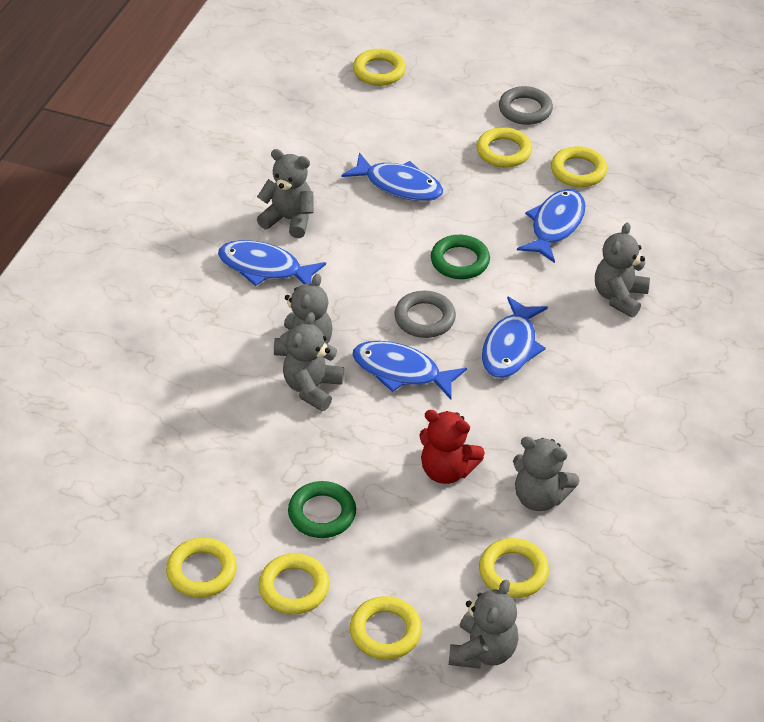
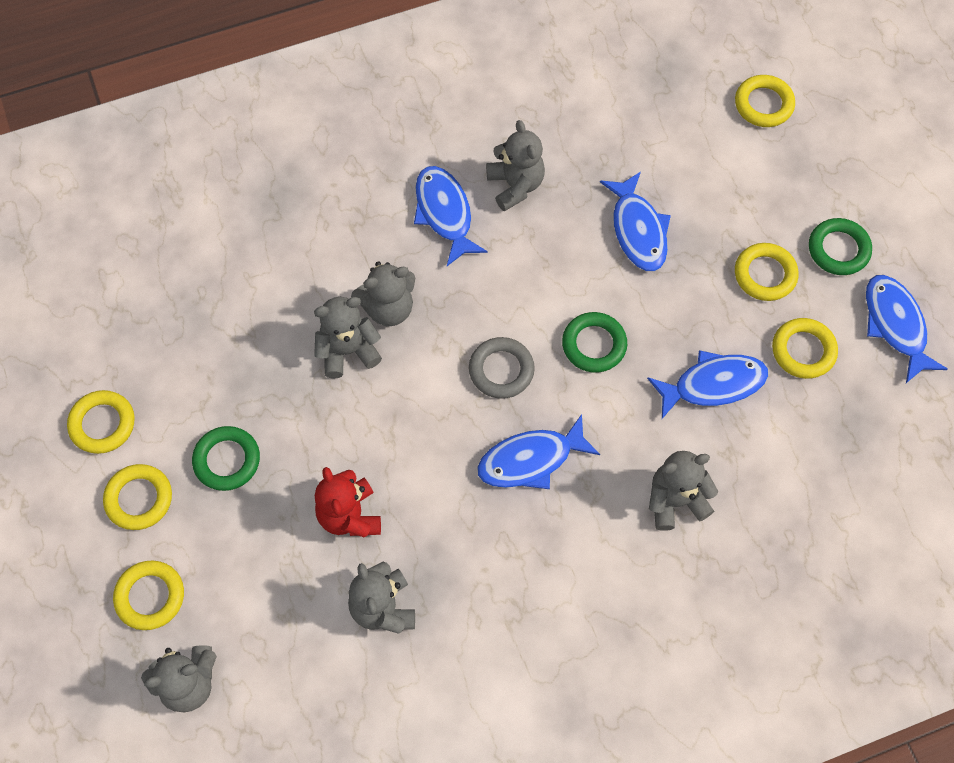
camera: 50 degrees right, 20 degrees up
blue fish [352,341,467,399] -> blue fish moved to [866,275,948,383]
yellow ring [479,538,549,598] -> none
grey ring [499,86,553,125] -> green ring [809,218,872,275]

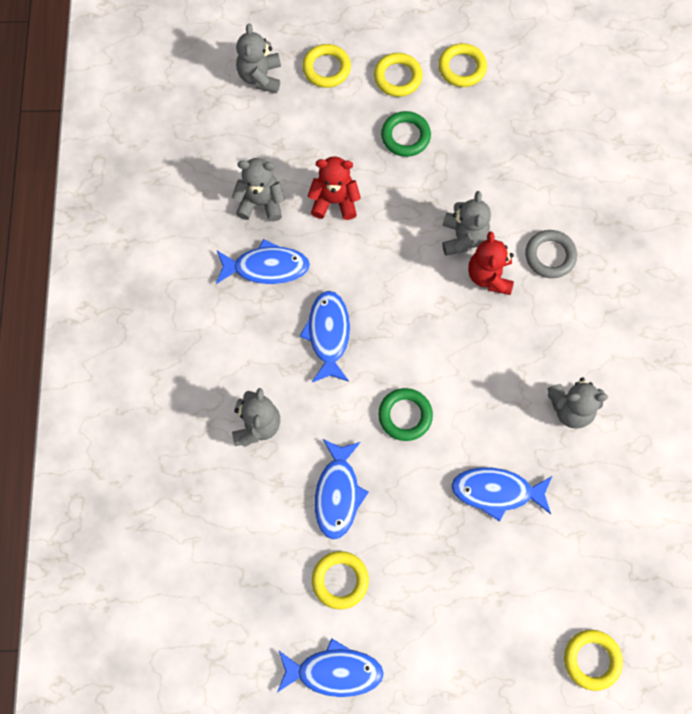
camera: 110 degrees right, 5 degrees up
grey teddy bear [351,261,415,326] -> red teddy bear [468,231,514,295]
blue fish [414,166,488,266] -> blue fish moved to [216,239,310,284]
grey ring [469,337,535,399] -> grey ring moved to [525,230,577,278]
yellow ring [735,243,799,301] -> none
green ring [809,218,872,275] -> none

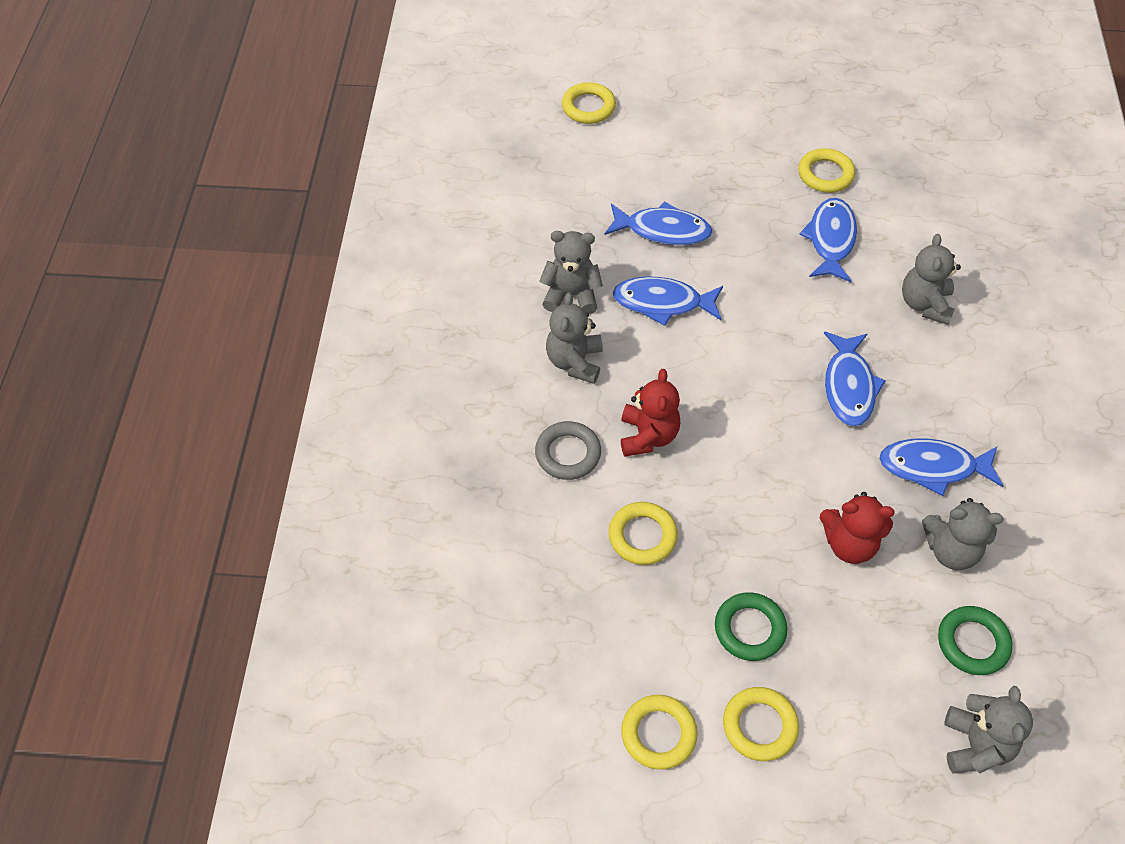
camera: 175 degrees left, 15 degrees down
blue fish [277,639,384,697] -> blue fish moved to [613,276,723,326]
yellow ring [302,44,351,88] -> yellow ring moved to [609,502,678,565]
green ring [378,388,433,441] -> green ring moved to [938,606,1012,675]
grey teddy bear [442,191,491,256] -> grey teddy bear moved to [546,292,603,384]

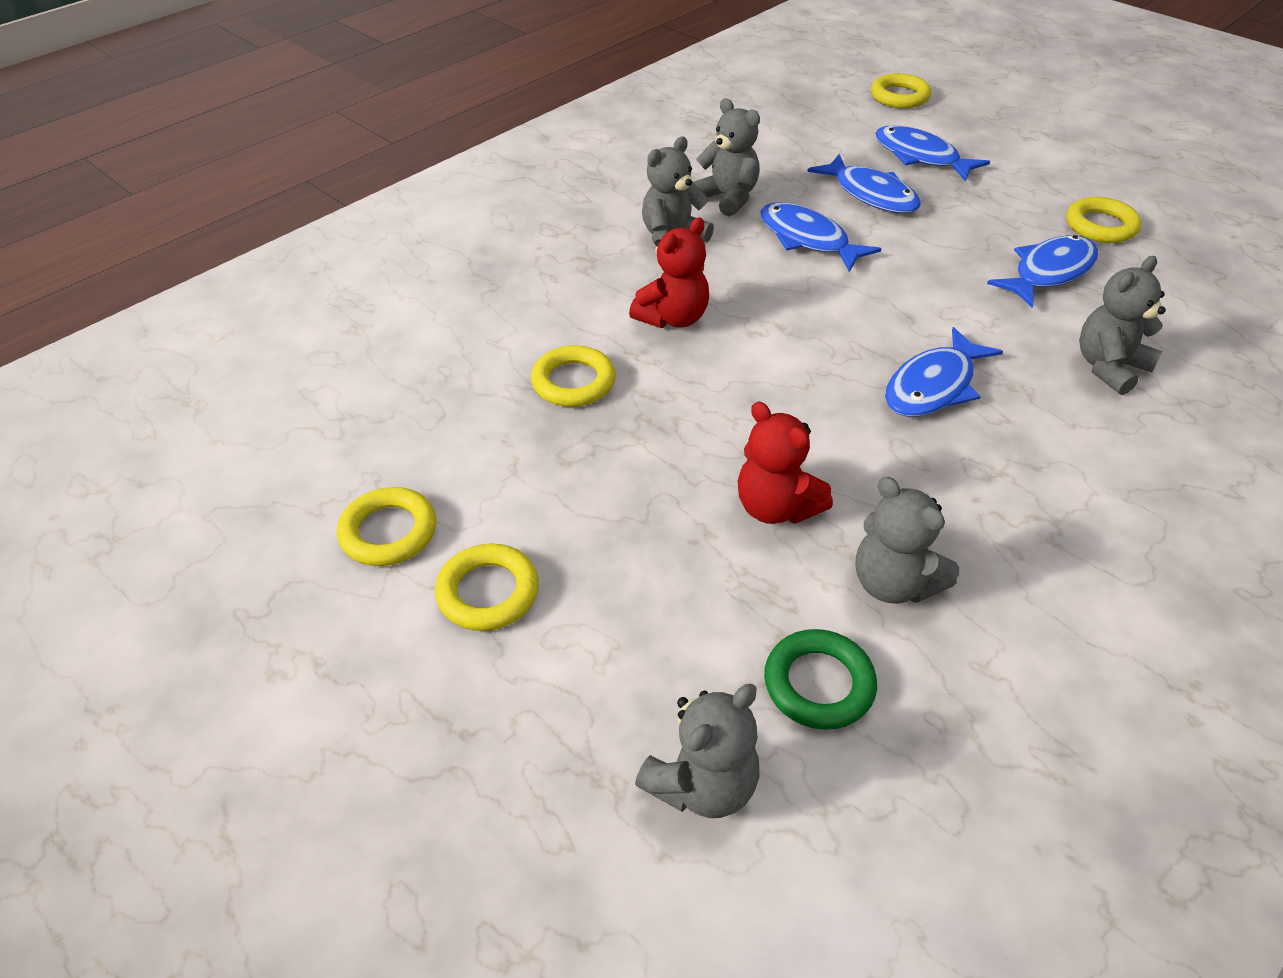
camera: 40 degrees right, 10 degrees down
grey ring [535,421,601,480] -> none
green ring [715,592,787,661] -> none
blue fish [879,438,1003,496] -> blue fish moved to [875,125,990,182]

